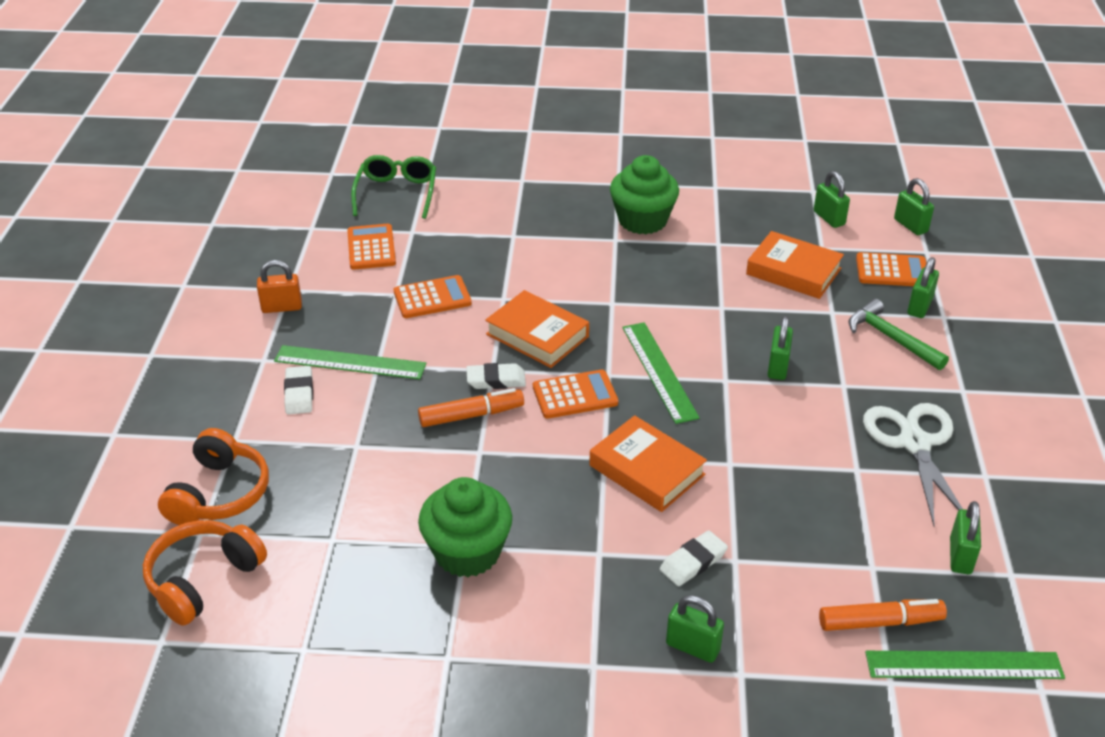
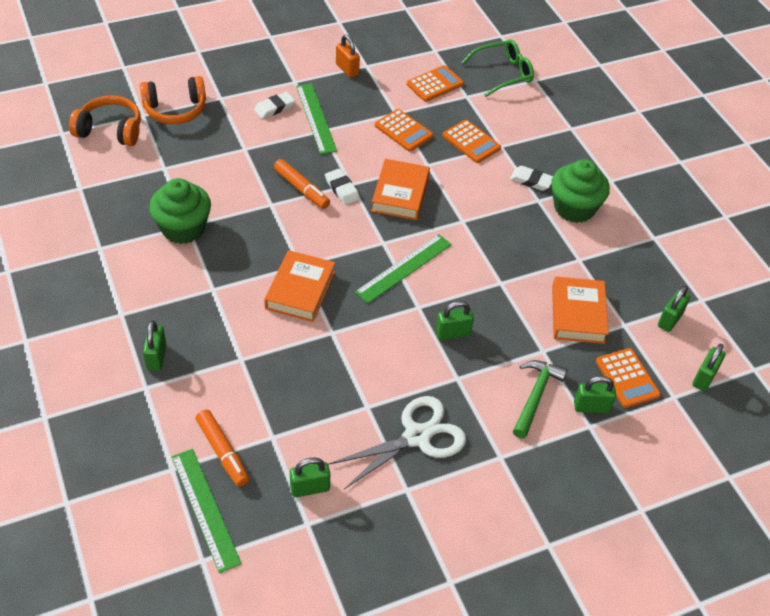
camera: 60 degrees right, 10 degrees up
orange calculator [533,369,618,419] -> orange calculator moved to [442,120,501,163]
white eraser [660,530,728,586] -> white eraser moved to [510,166,553,191]

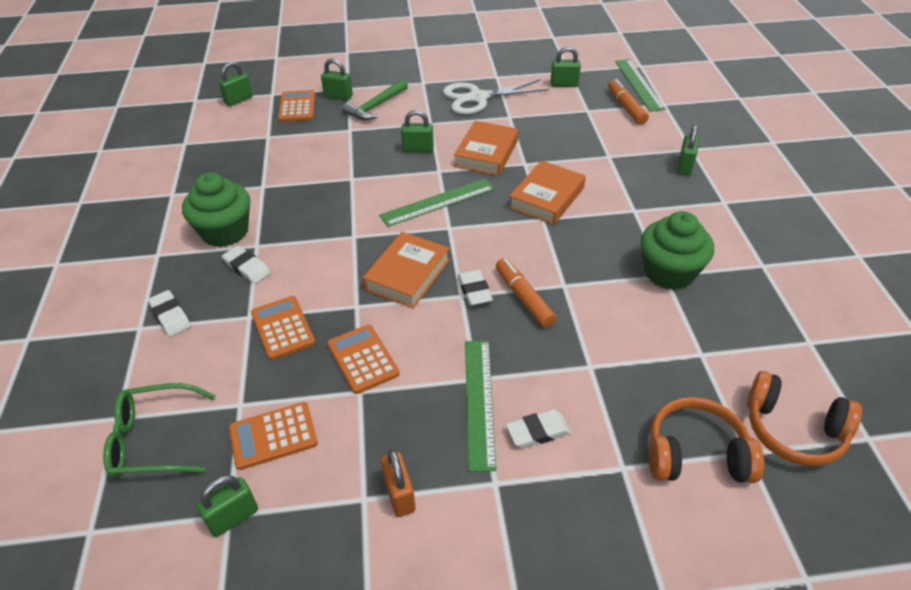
camera: 160 degrees left, 5 degrees down
orange book [552,277,609,344] -> orange book moved to [454,121,518,176]
green padlock [658,285,690,332] -> green padlock moved to [196,475,258,537]
none -> white eraser [148,290,191,336]

